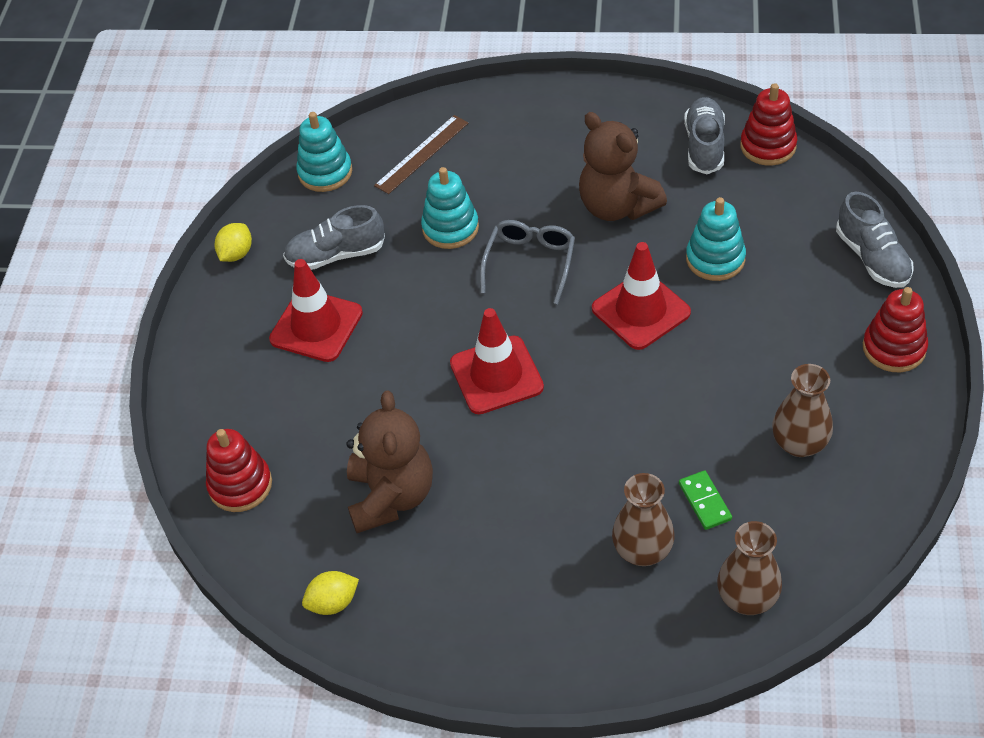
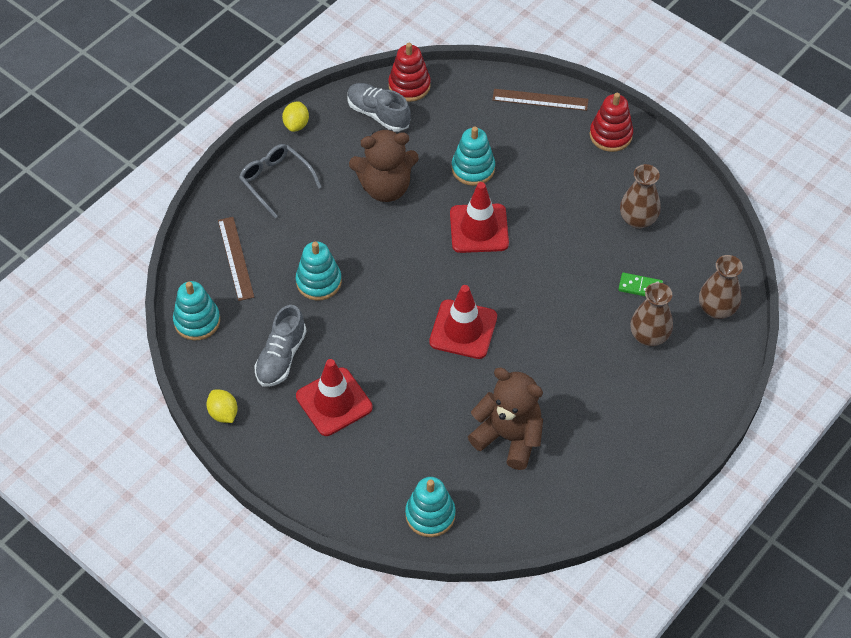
camera: 60 degrees left, 5 degrees up
red stacking toy [206,429,272,512] -> turquoise stacking toy [405,477,456,537]
yellow lemon [302,571,359,615] -> yellow lemon moved to [282,101,309,132]
grey glasses [480,220,575,304] -> grey glasses moved to [239,144,321,218]
grey shoe [836,192,914,288] -> brown ruler [492,89,588,111]

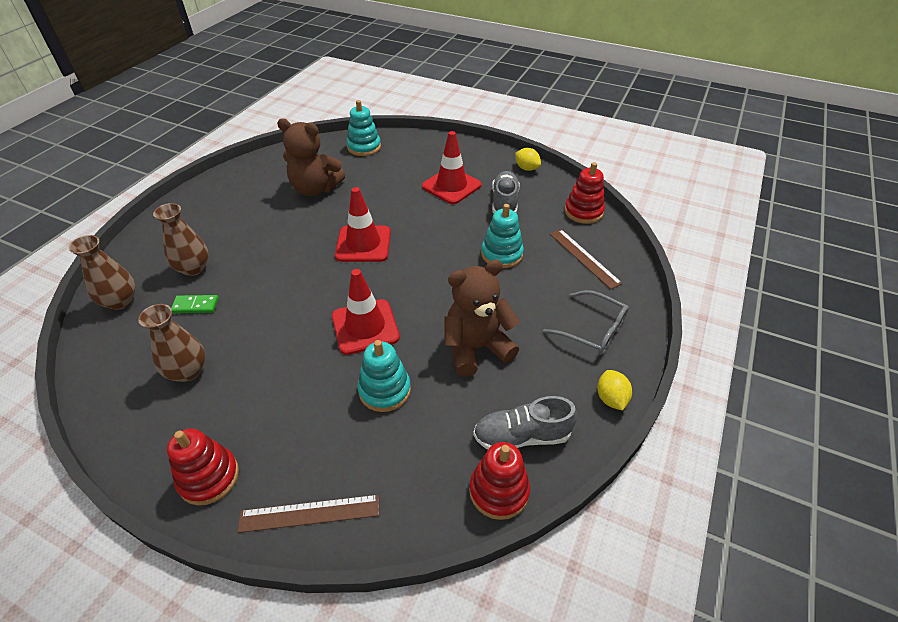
camera: 165 degrees right, 10 degrees down
turquoise stacking toy [173,281,220,340] -> red stacking toy [565,162,605,224]
grey shoe [347,83,411,132] -> grey shoe turned 150 degrees clockwise [473,396,577,449]

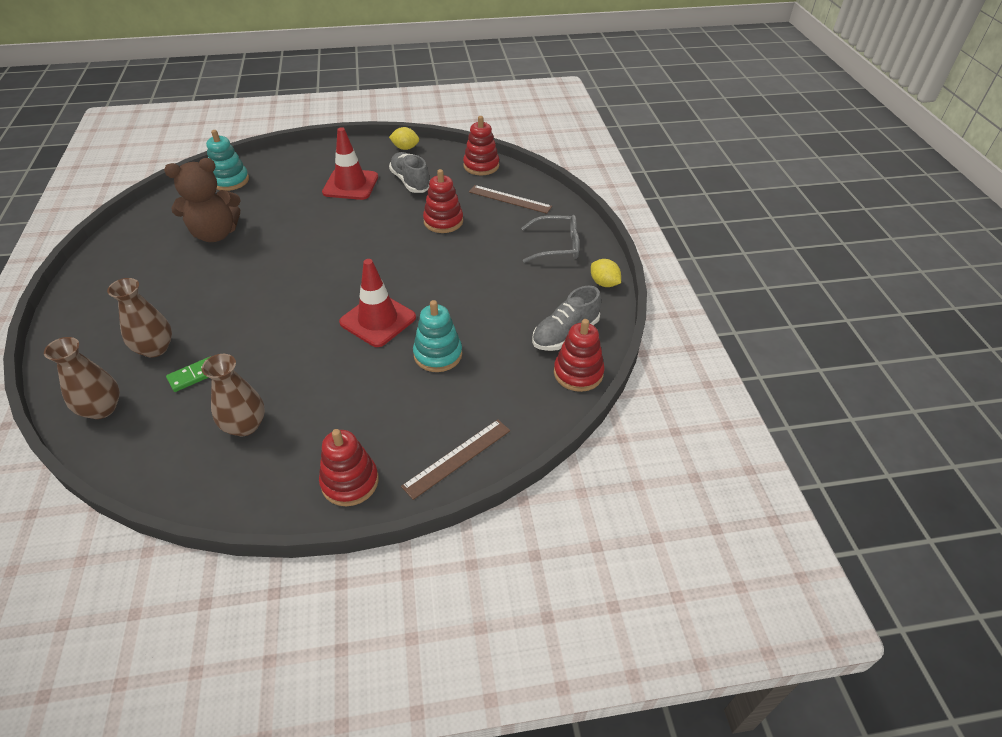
camera: 35 degrees left, 0 degrees up
red traffic cone [335,187,391,262] -> none
brown teddy bear [444,260,519,377] -> none
turquoise stacking toy [481,204,524,268] -> red stacking toy [423,169,463,233]

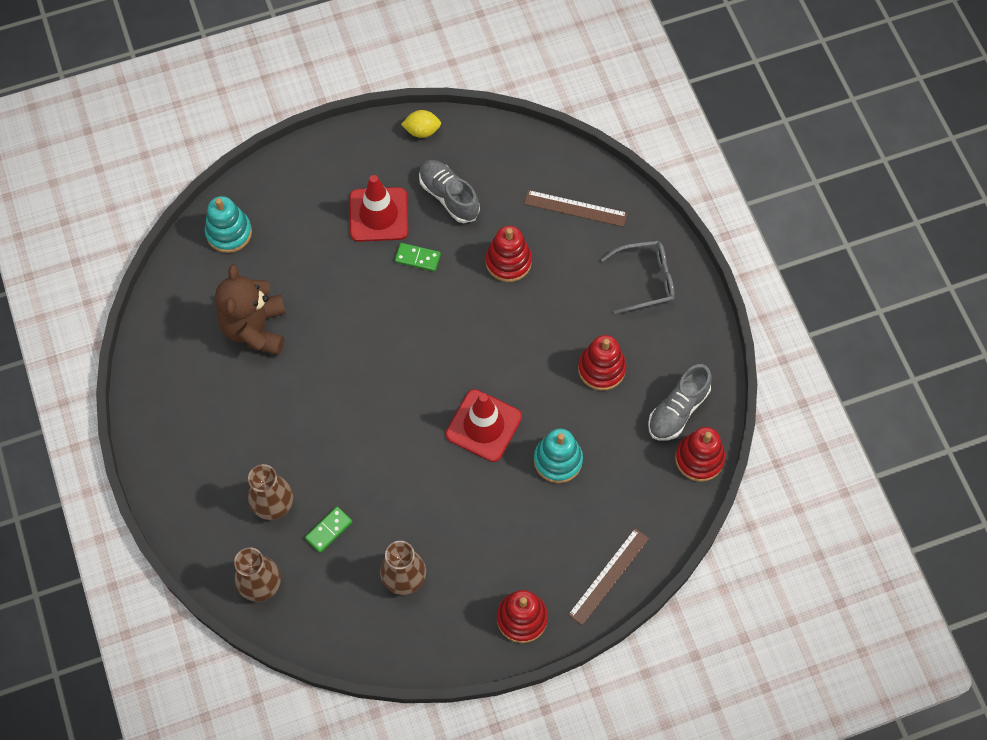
camera: 10 degrees left, 20 degrees up
brown teddy bear [164,158,241,242] -> brown teddy bear turned 120 degrees clockwise [215,265,286,355]
red stacking toy [463,116,499,175] -> red stacking toy moved to [578,335,626,391]
yellow lemon [591,259,621,287] -> none
none -> green domino [395,243,441,272]

